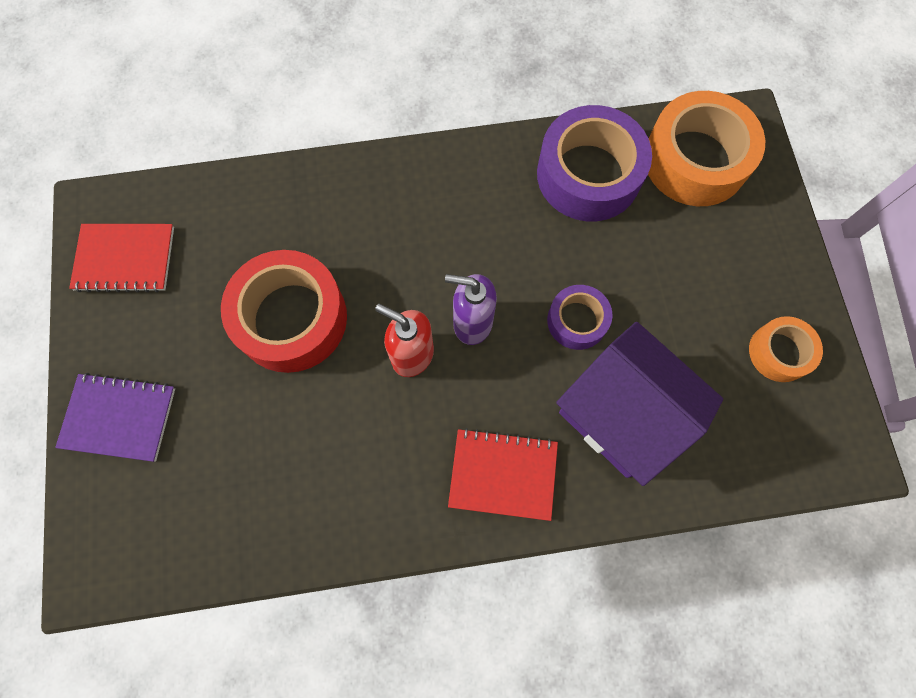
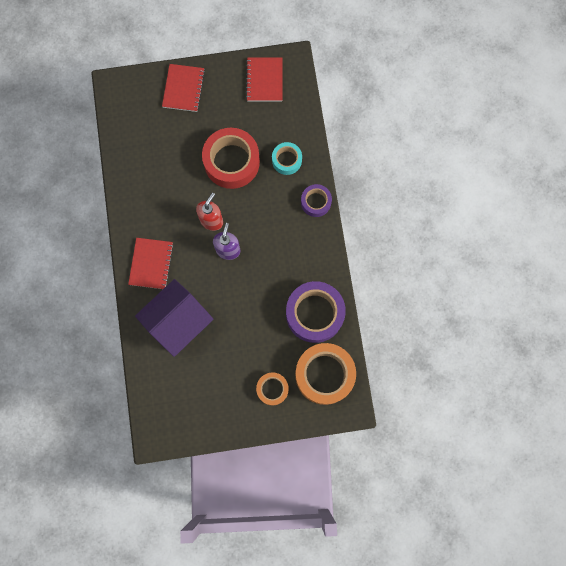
camera: 90 degrees right, 5 degrees up
purple notebook [55,373,175,462] -> red notebook [162,64,205,112]
purple tape [547,285,612,350] -> purple tape moved to [301,184,332,217]
orange tape [749,316,823,382] -> orange tape moved to [256,372,289,405]
none -> turquoise tape [272,142,302,175]

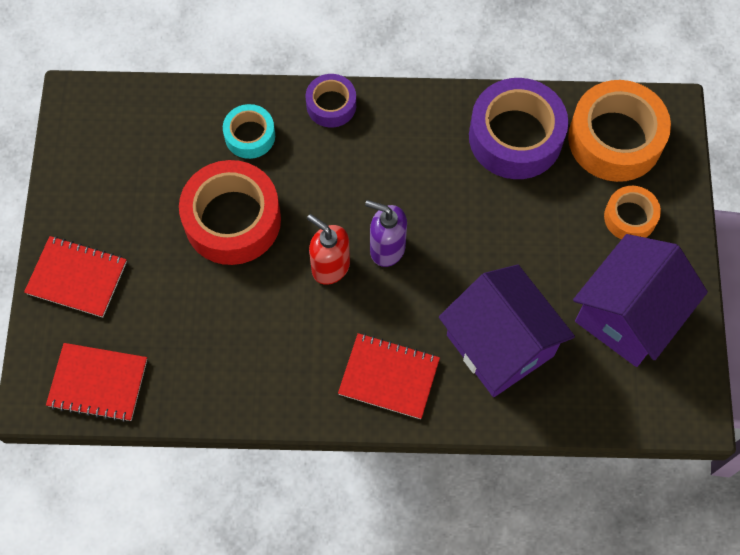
camera: 80 degrees left, 10 degrees down
red notebook [246,57,283,102] -> red notebook moved to [46,343,147,422]
none -> purple house [573,234,708,367]

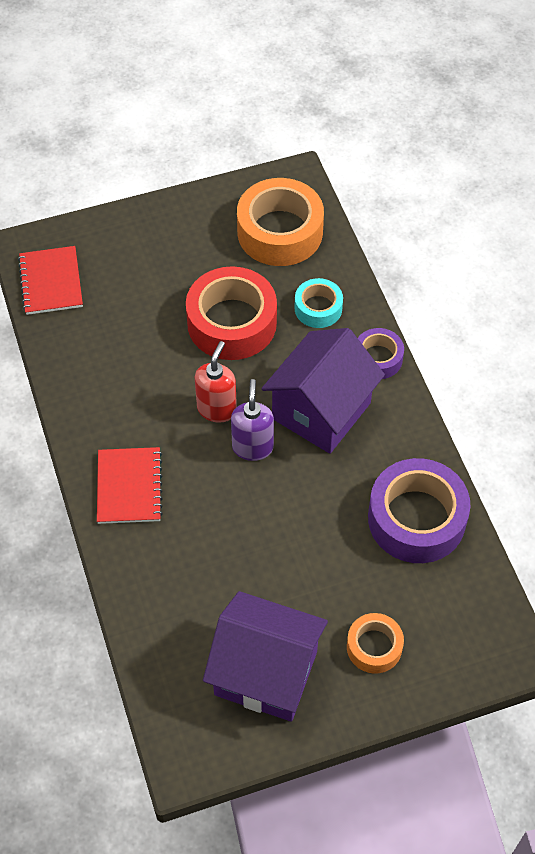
camera: 70 degrees right, 10 degrees down
red notebook [24,236,127,318] -> none
purple house [439,265,575,397] -> purple house moved to [262,328,385,454]
orange tape [568,80,671,182] -> orange tape moved to [237,178,324,266]

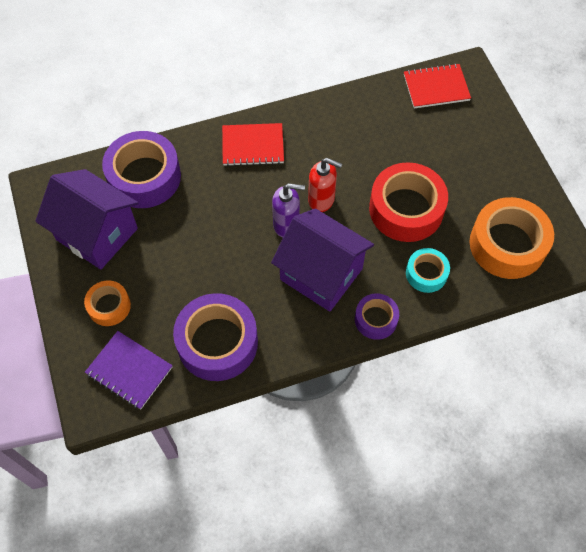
camera: 90 degrees right, 5 degrees up
purple house [203,591,328,722] -> purple house turned 75 degrees counterclockwise [35,169,138,270]
none -> purple notebook [85,331,173,409]
none -> purple tape [102,131,181,208]

